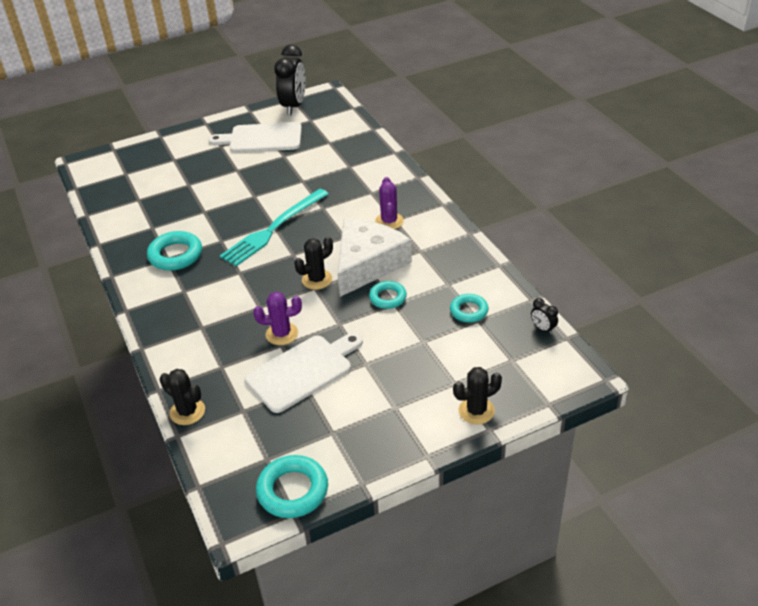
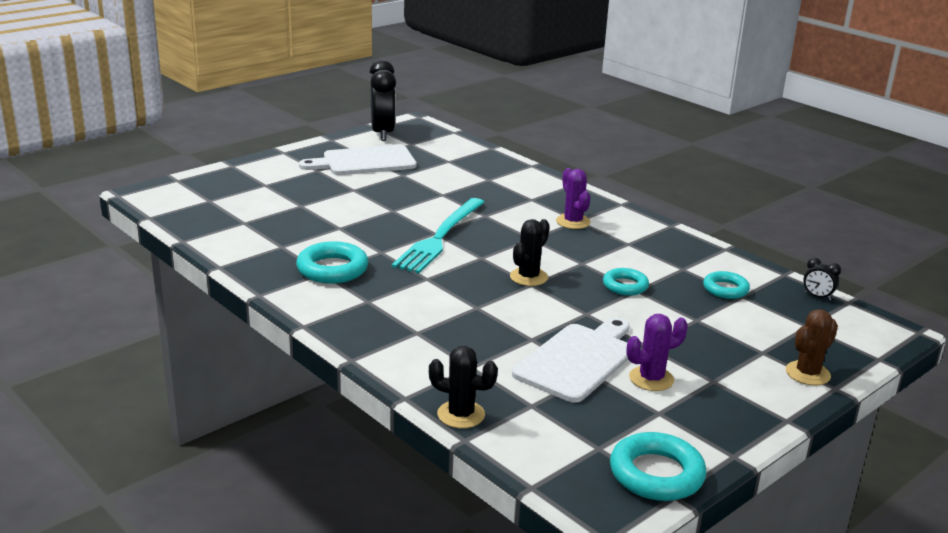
camera: 20 degrees left, 15 degrees down
purple cactus [253,292,302,345] -> purple cactus moved to [626,314,688,391]
white cheese [338,219,412,297] -> none
black cactus [453,367,502,425] -> brown cactus [786,309,838,385]

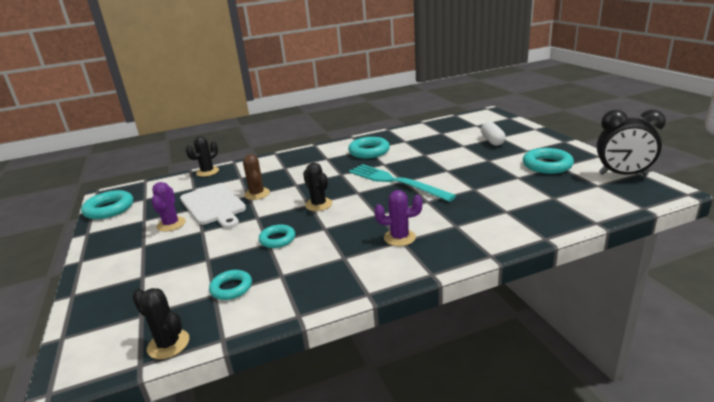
camera: 115 degrees right, 0 degrees up
white cutting board [299,145,417,175] -> turquoise ring [523,148,574,174]
brown cactus [786,309,838,385] -> brown cactus moved to [243,154,270,200]
black clock [803,258,841,301] -> black cactus [132,288,189,359]
none -> white capsule [481,122,506,146]

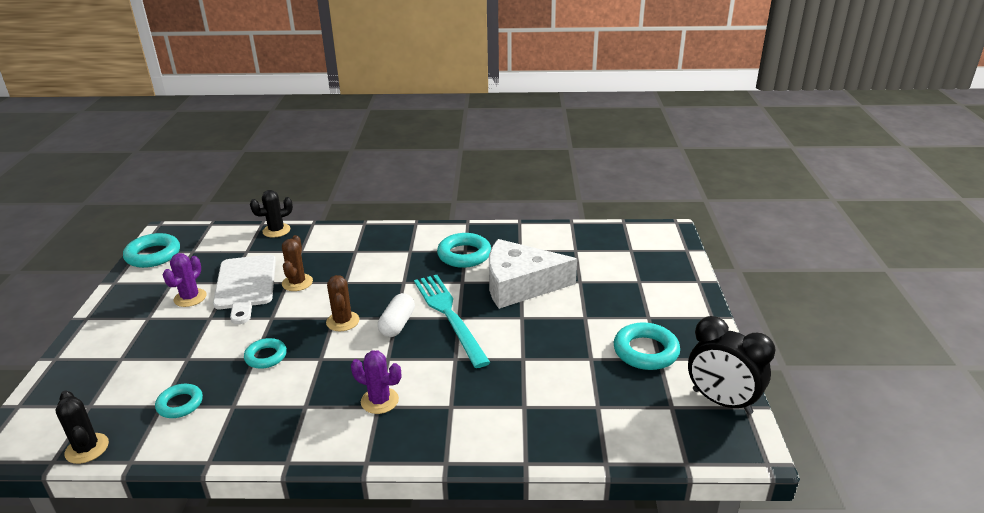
camera: 20 degrees right, 5 degrees up
black cactus [303,163,333,211] -> brown cactus [326,275,359,331]
white capsule [481,122,506,146] -> white capsule moved to [378,293,415,337]
none -> white cheese [489,239,577,309]

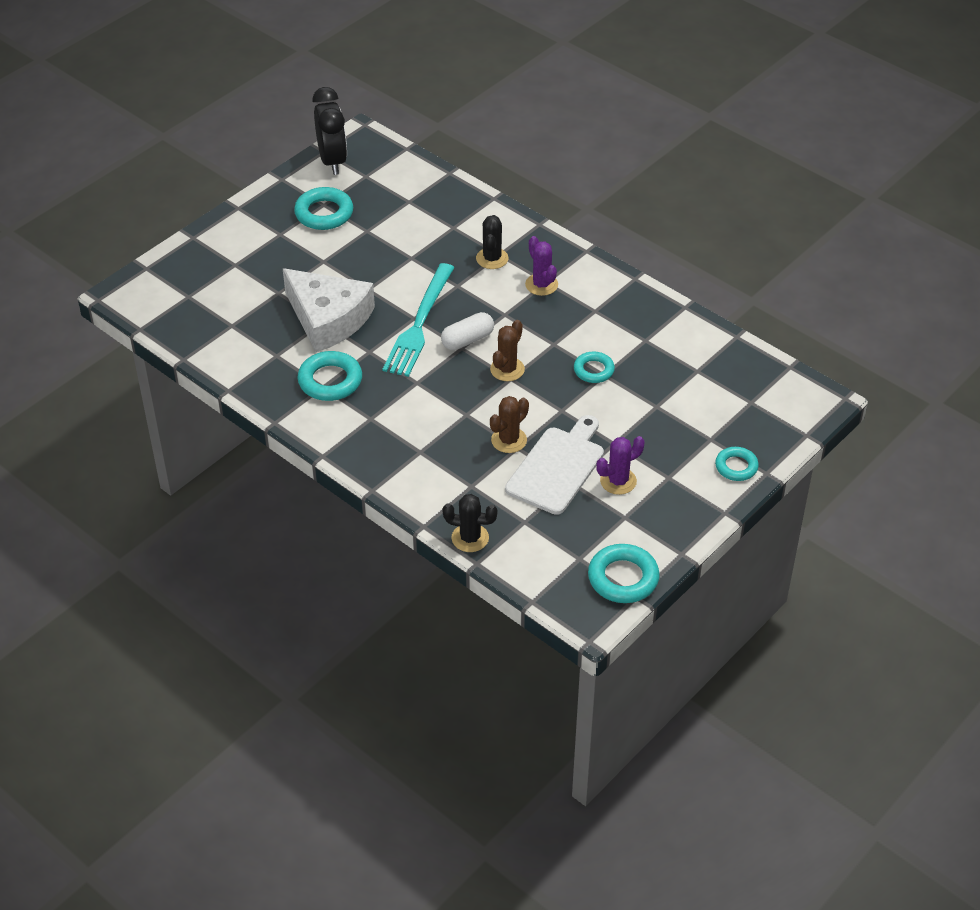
camera: 140 degrees left, 15 degrees up
black cactus [56,390,109,464] -> black cactus moved to [476,215,508,269]
turquoise ring [155,384,203,418] -> turquoise ring moved to [715,447,759,481]

